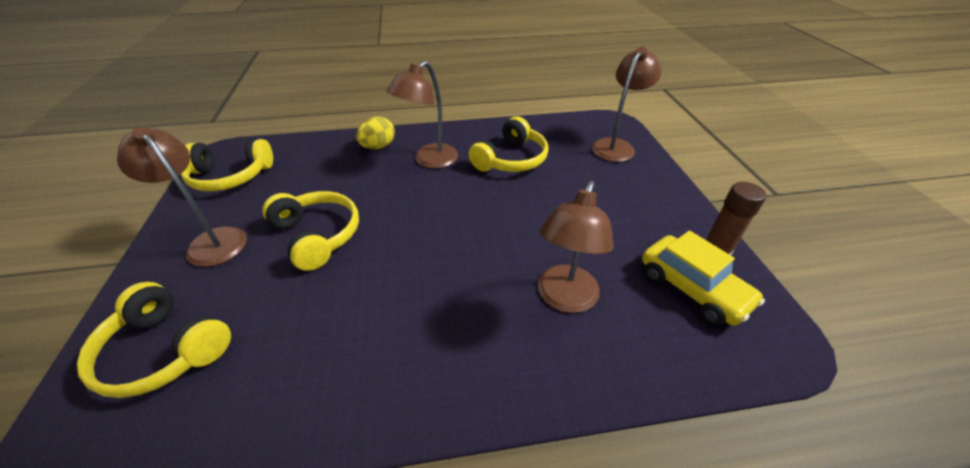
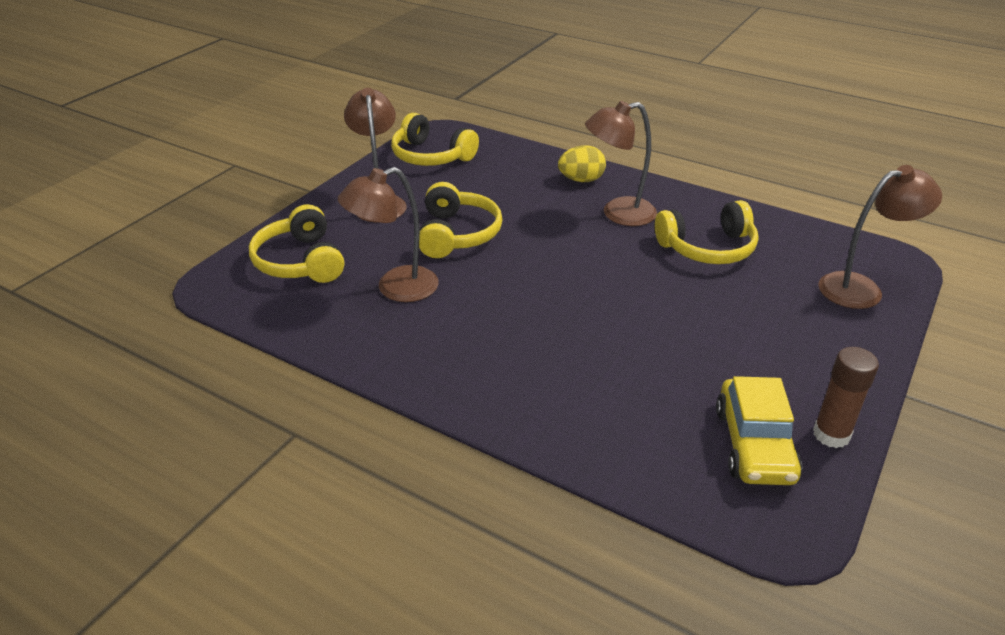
camera: 40 degrees right, 5 degrees down
brown lamp [538,181,614,313] -> brown lamp moved to [338,167,439,302]

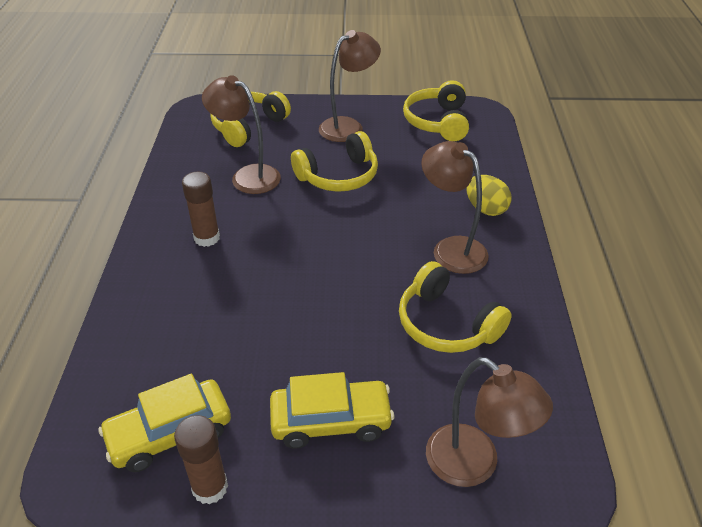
camera: 60 degrees right, 5 degrees up
none -> brown glue stick [182,172,220,247]
none -> yellow car [270,372,394,448]

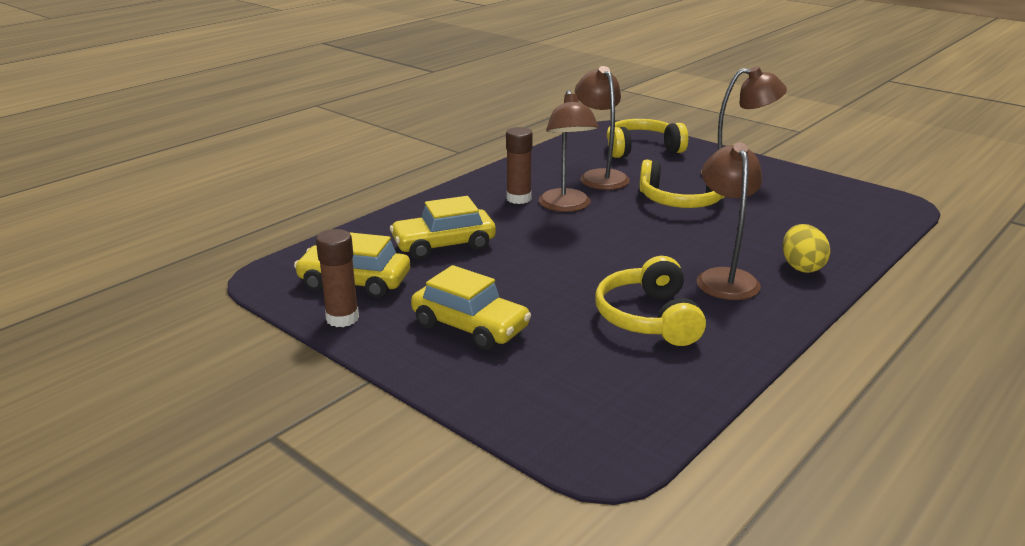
camera: 40 degrees right, 15 degrees down
yellow headphones [403,80,469,141] -> none
brown lamp [426,357,553,487] -> brown lamp moved to [539,90,599,212]
none -> yellow car [390,196,496,259]

